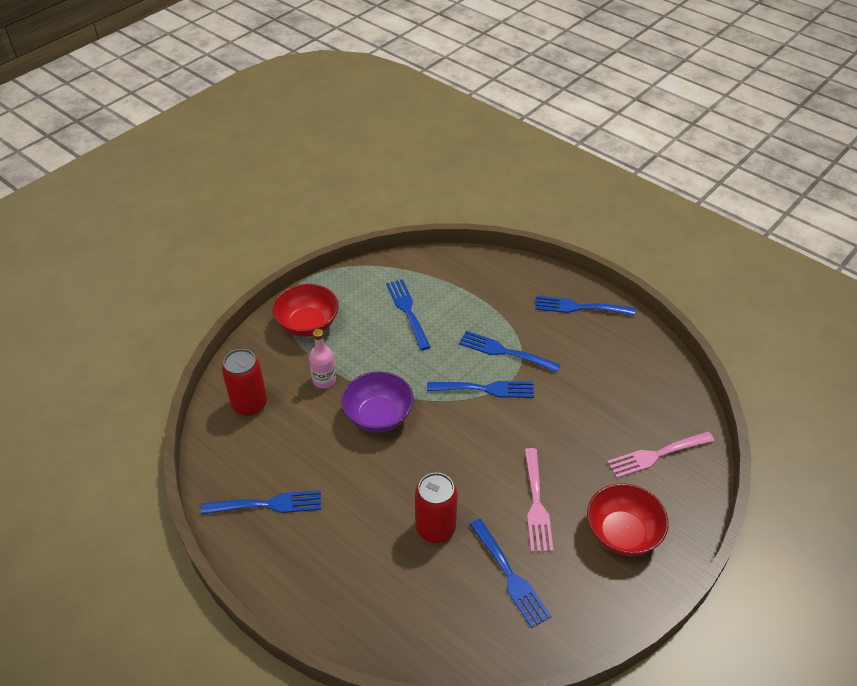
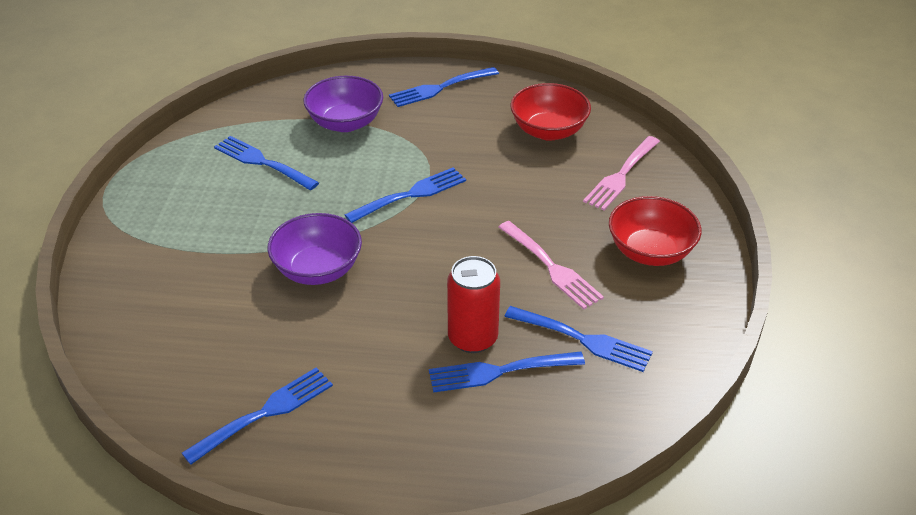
camera: 35 degrees left, 5 degrees down
red can [222,349,267,416] -> none
red bowl [272,284,339,337] -> red bowl moved to [510,83,591,141]
pink bottle [309,329,336,388] -> none
blue fork [459,331,561,373] -> blue fork moved to [429,352,585,393]
none -> purple bowl [303,76,383,132]

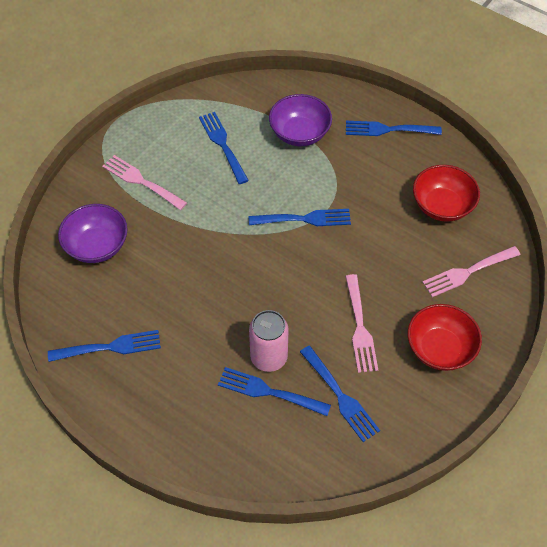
camera: 30 degrees right, 15 degrees up
purple bowl [267,213,362,285] -> purple bowl moved to [58,204,128,263]
red can [447,256,500,353] -> pink can [249,310,289,372]
none -> pink fork [102,155,187,210]

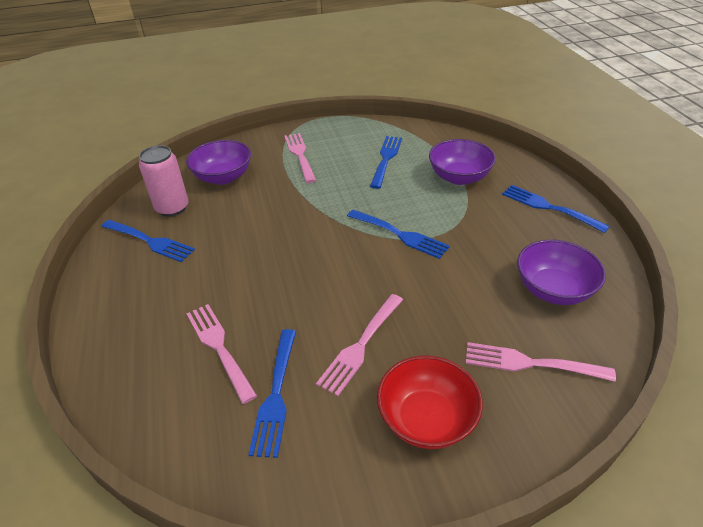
camera: 40 degrees right, 15 degrees down
blue fork [218,367,331,416] -> pink fork [186,304,257,404]
pink can [249,310,289,372] -> pink can moved to [139,145,189,217]
red bowl [413,165,480,222] -> purple bowl [517,240,606,305]

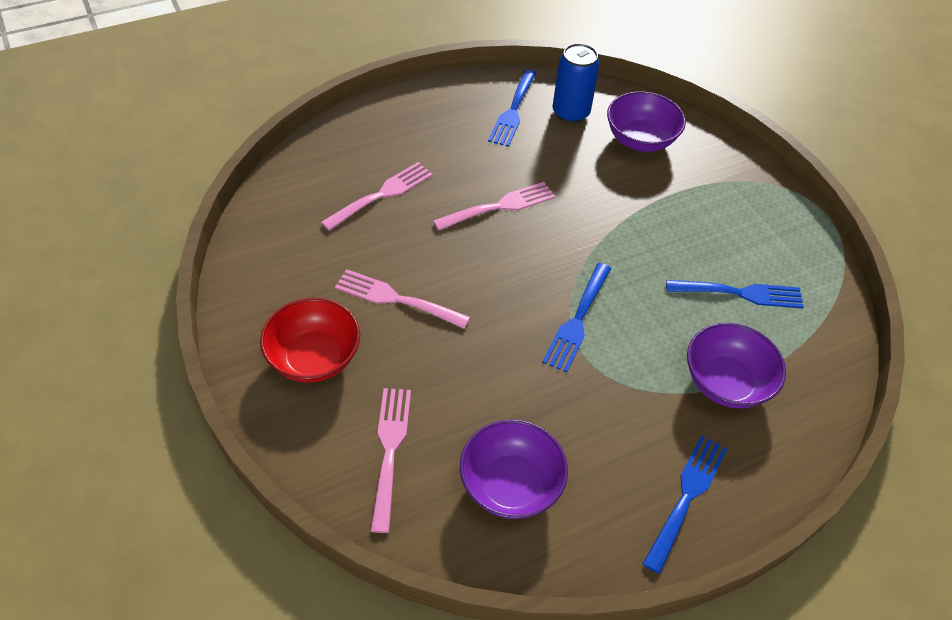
camera: 75 degrees right, 10 degrees up
pink can [139,145,189,217] -> blue can [553,43,600,123]
blue fork [248,329,296,458] -> none
pink fork [284,133,316,183] -> pink fork moved to [433,182,555,231]

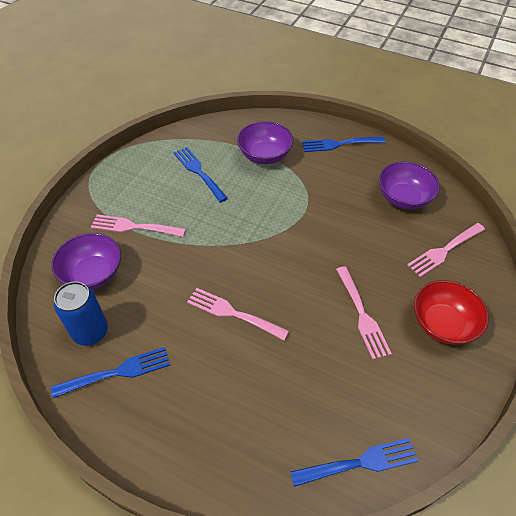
camera: 125 degrees left, 0 degrees up
pink fork [321,162,433,231] -> pink fork moved to [91,214,186,237]
blue fork [542,263,612,373] -> blue fork moved to [290,438,418,487]

